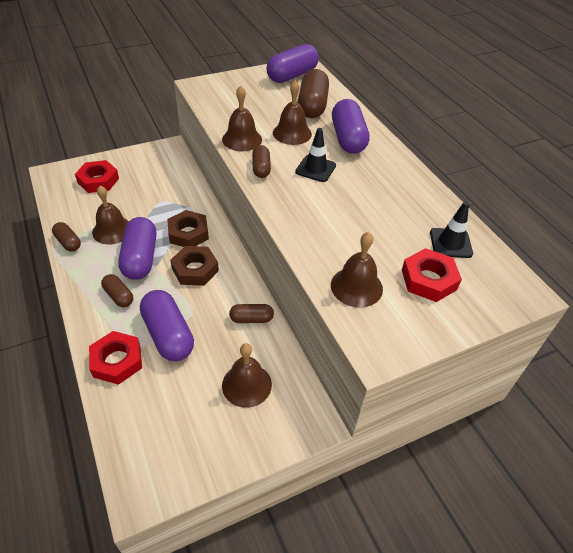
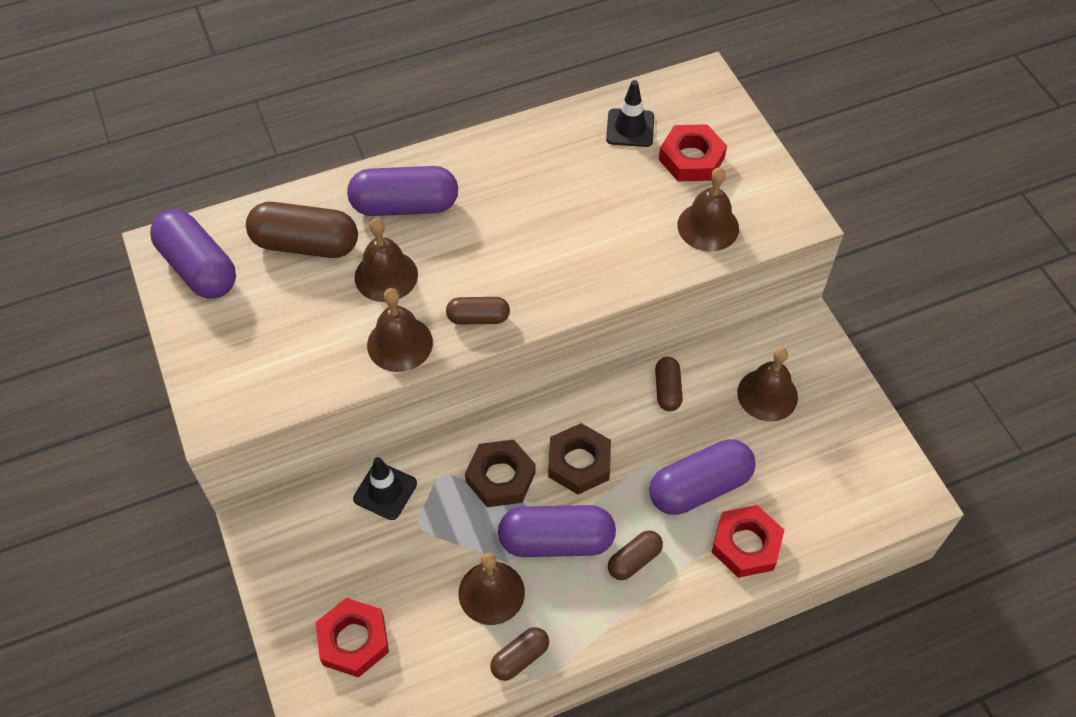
camera: 85 degrees left, 10 degrees up
black traffic cone [295,128,336,182] -> black traffic cone moved to [353,457,417,520]

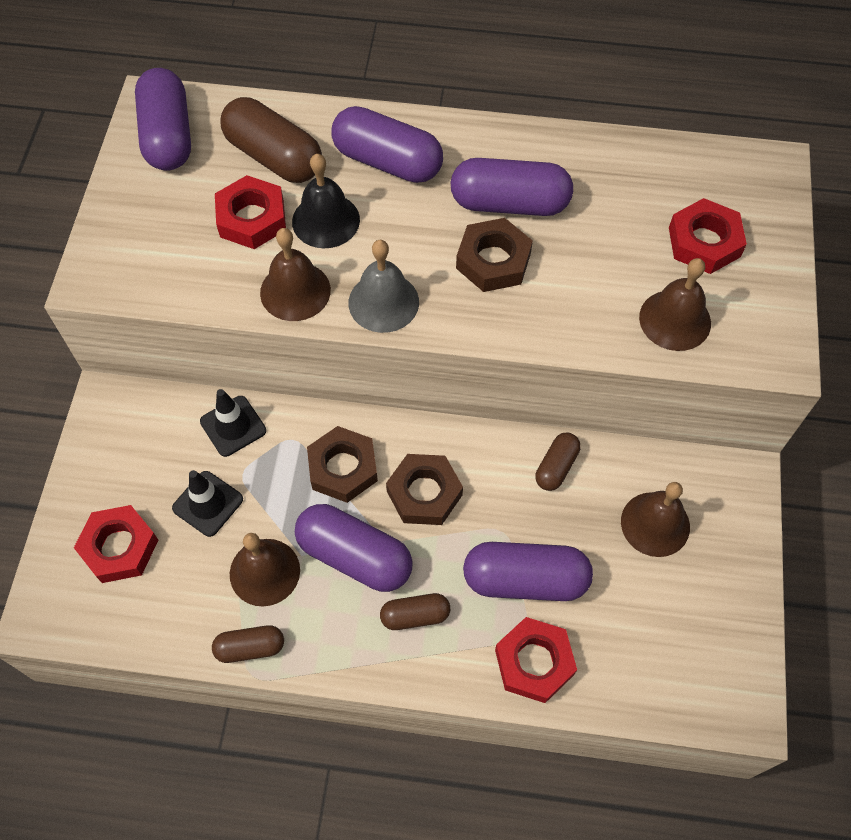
camera: 30 degrees right, 5 degrees up
brown bell [355,218,418,302] -> black bell [292,154,360,248]
brown capsule [446,297,510,325] -> grey bell [349,240,419,333]
black traffic cone [606,80,654,147] -> black traffic cone moved to [172,470,243,537]
none -> red nut [215,175,286,249]
none -> purple capsule [450,158,573,216]
none -> brown nut [456,218,533,292]

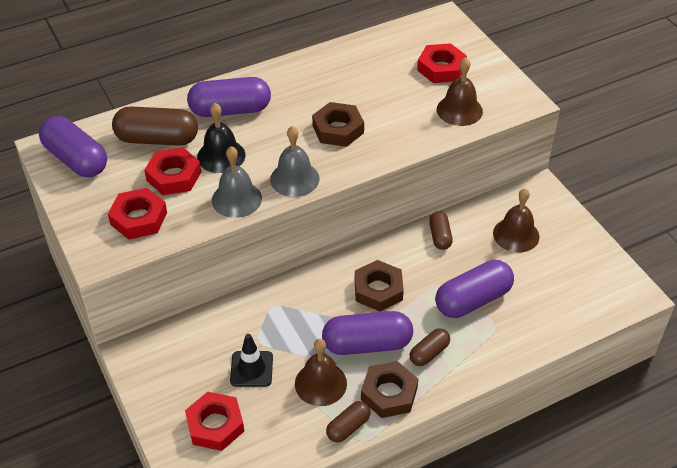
camera: 35 degrees left, 15 degrees down
black traffic cone [200,389,266,457] -> none
brown bell [260,228,331,321] -> grey bell [212,146,262,218]
brown nut [307,426,378,503] -> brown nut moved to [361,361,418,418]
purple capsule [450,158,573,216] -> none
red nut [495,617,577,703] -> red nut moved to [108,188,167,239]

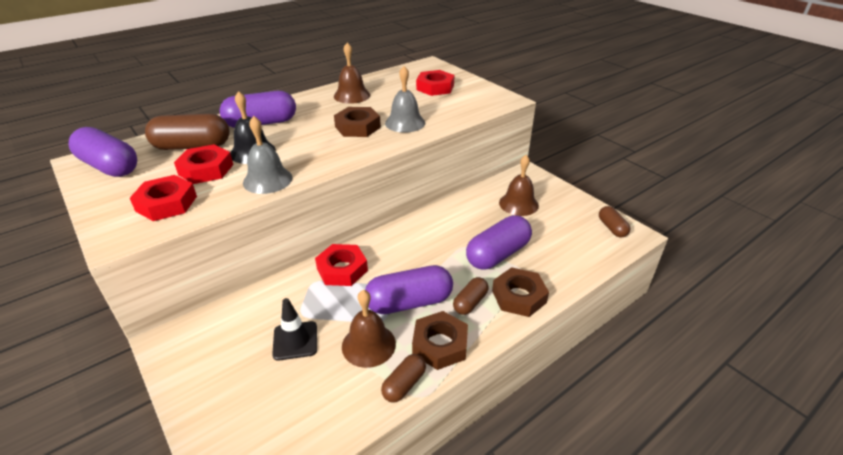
camera: 10 degrees left, 10 degrees down
red nut [185,392,244,451] -> red nut moved to [315,244,368,286]
grey bell [270,126,319,197] -> grey bell moved to [385,66,425,133]
brown nut [355,260,404,312] -> brown nut moved to [492,267,549,317]
brown capsule [429,211,453,250] -> brown capsule moved to [599,206,630,237]
brown bell [437,57,483,126] -> brown bell moved to [334,42,370,104]

